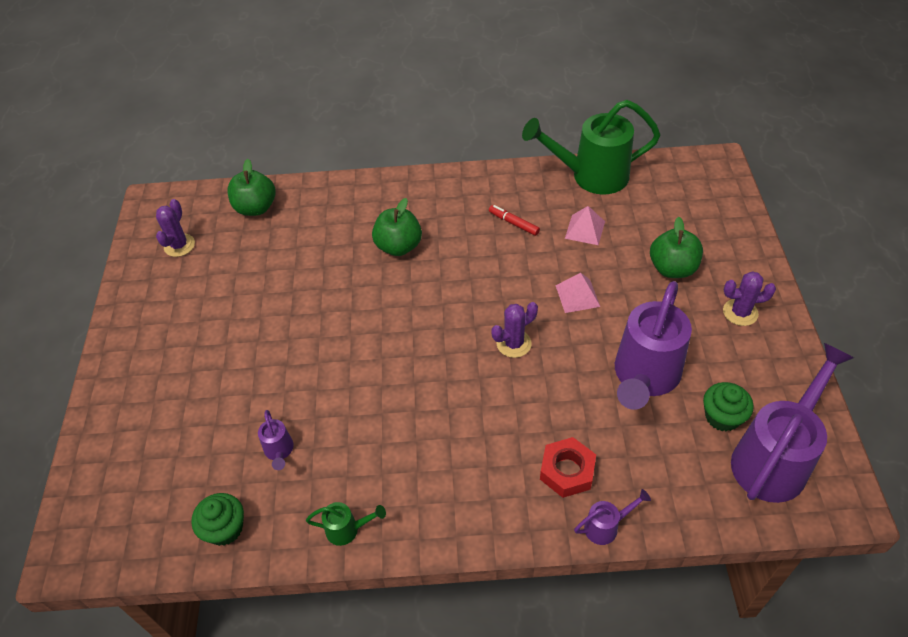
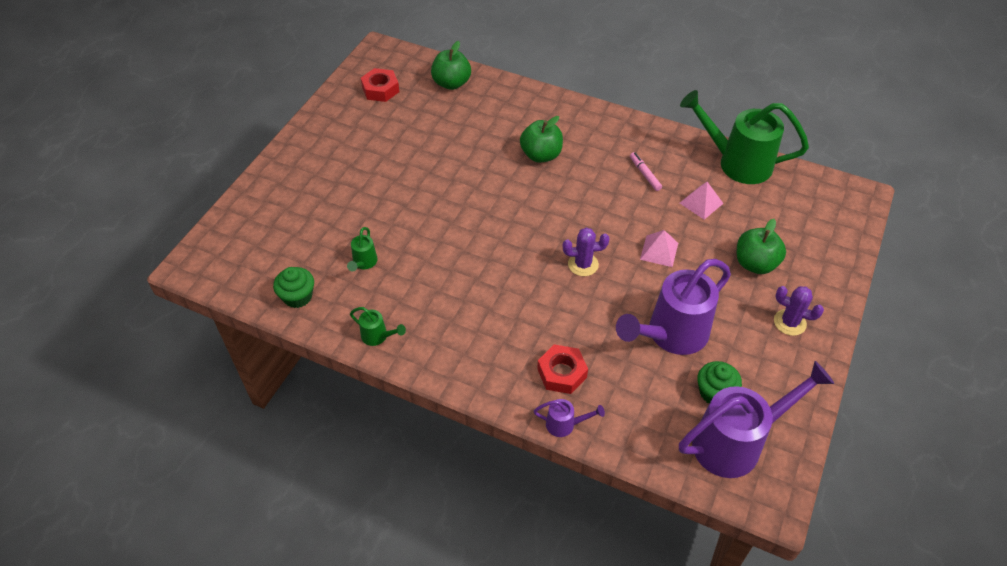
camera: 25 degrees right, 0 degrees up
purple cactus [156,199,195,257] -> red nut [361,68,399,102]
purple watering can [258,410,294,470] -> green watering can [347,227,378,272]
red marker [489,205,540,236] -> pink marker [630,152,662,191]

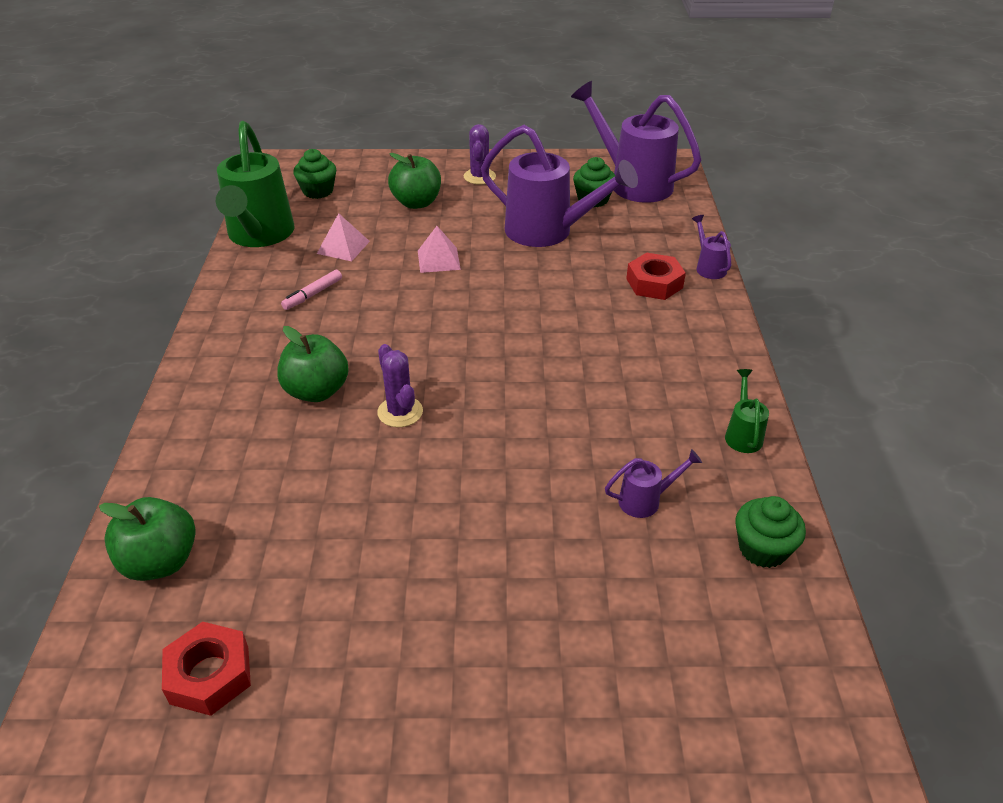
camera: 115 degrees left, 10 degrees down
green watering can [347,227,378,272] -> purple watering can [605,449,702,518]
purple cactus [563,228,609,276] -> purple cactus moved to [377,344,423,427]
none -> green cupcake [293,149,336,199]

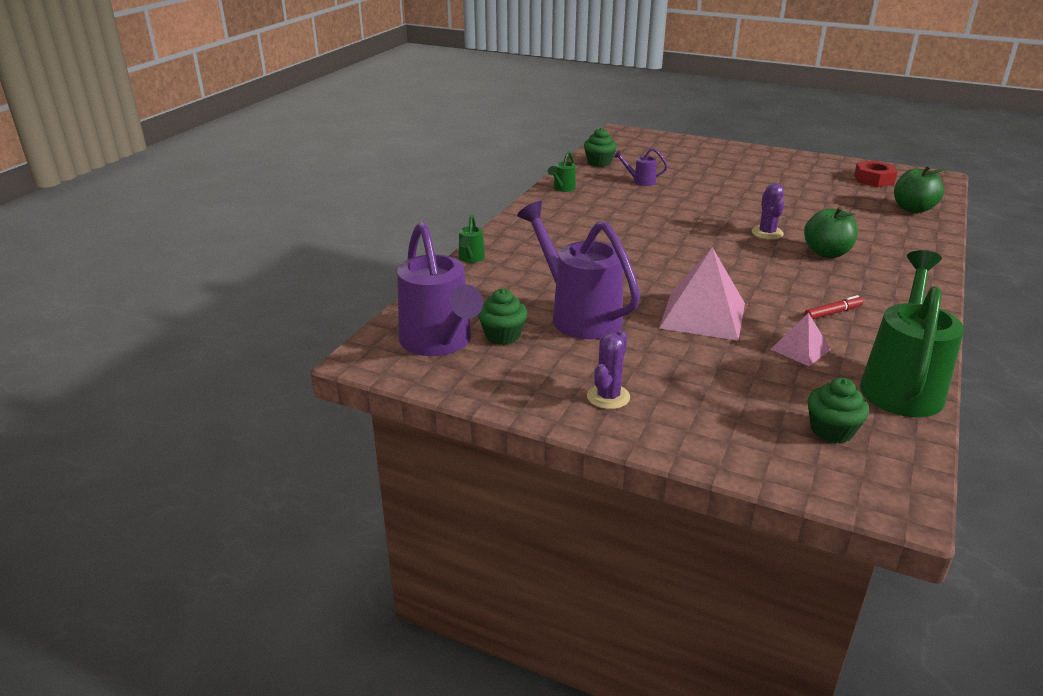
camera: 155 degrees left, 10 degrees down
pink marker [281,270,342,310] -> red marker [804,295,863,319]
green apple [388,153,441,209] -> none
pink pyramid [418,226,461,273] -> pink pyramid [659,247,745,341], size x1.89
red nut [626,253,686,300] -> none
purple watering can [692,215,731,279] -> green watering can [459,214,485,263]

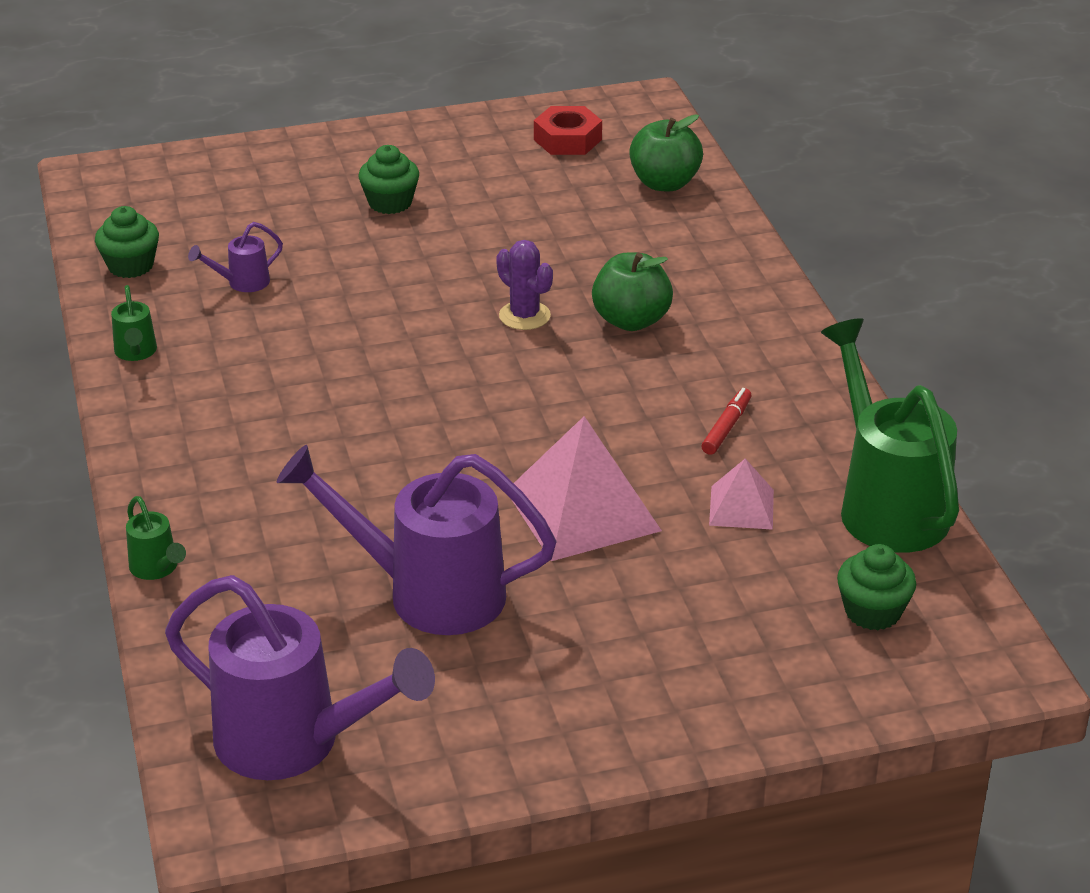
camera: 40 degrees left, 5 degrees up
green cupcake [478,289,527,345] -> green cupcake moved to [358,145,419,214]
purple cactus [587,330,630,409] -> none

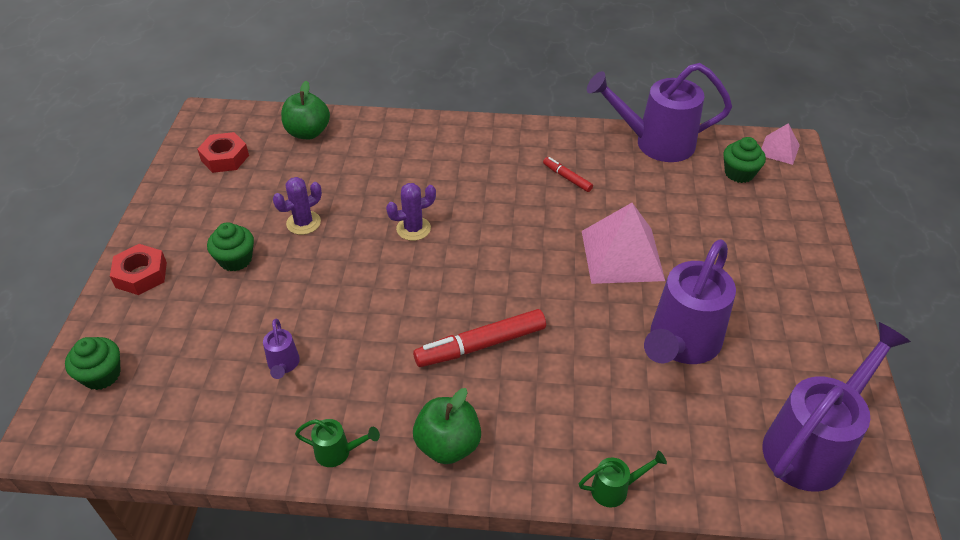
camera: 70 degrees left, 10 degrees up
green cupcake [95,206,159,278] -> green cupcake moved to [65,337,121,390]
green apple [592,253,673,331] -> green apple moved to [413,388,481,464]
pink pyramid [709,458,774,530] -> pink pyramid moved to [761,123,800,165]
green watering can [821,318,959,553] -> purple watering can [587,63,732,162]
none -> red nut [110,244,167,295]
none -> purple cactus [273,177,322,235]
none -> red marker [413,309,546,367]

